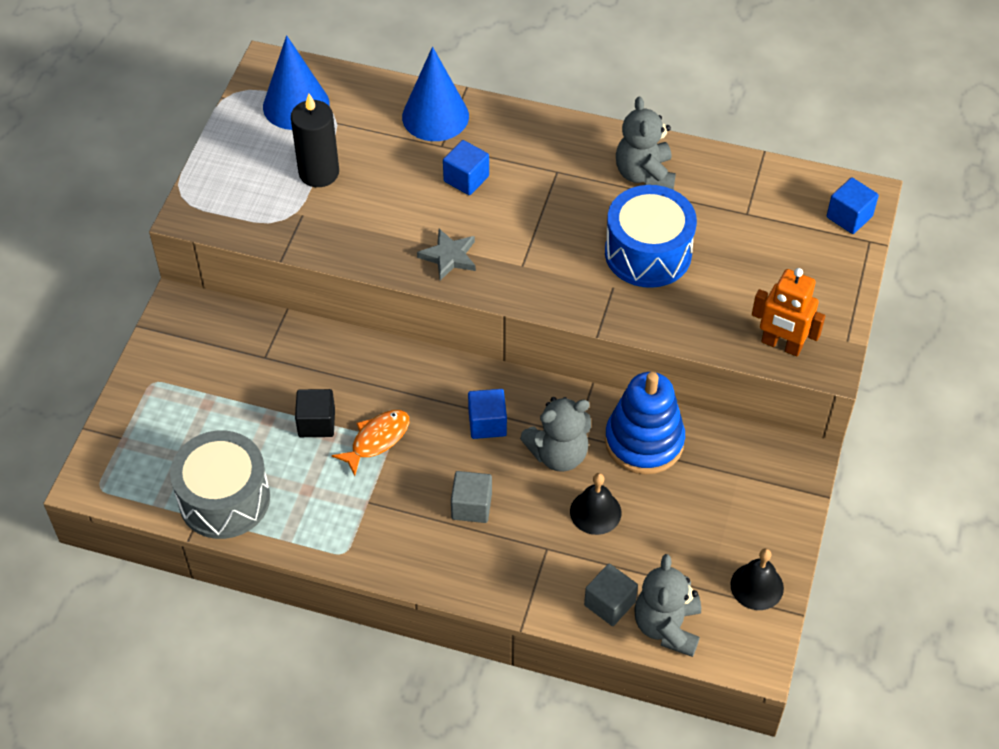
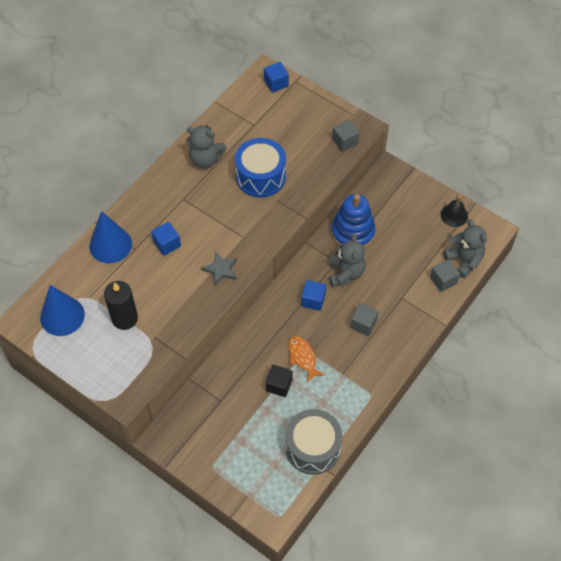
camera: 70 degrees left, 5 degrees up
black bell [570,473,622,535] -> none
grey teddy bear [634,554,701,657] -> grey teddy bear turned 150 degrees counterclockwise [443,220,487,278]
orange robot [752,268,825,357] -> grey cube [332,120,360,152]

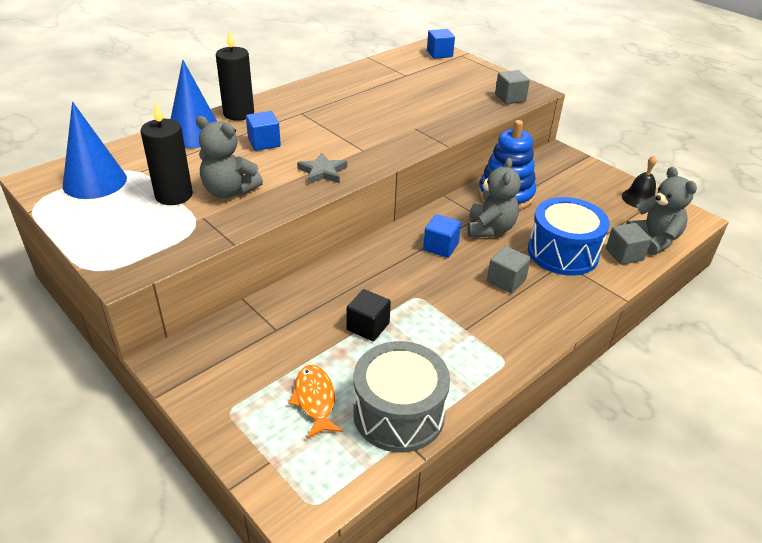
camera: 10 degrees right, 20 degrees down
grey teddy bear [186,125,226,168] -> grey teddy bear moved to [196,116,263,198]
blue drum [235,138,286,197] -> blue drum moved to [528,197,610,276]
orange fish [289,336,325,383] -> orange fish moved to [288,365,342,439]
none -> black candle [216,30,254,120]

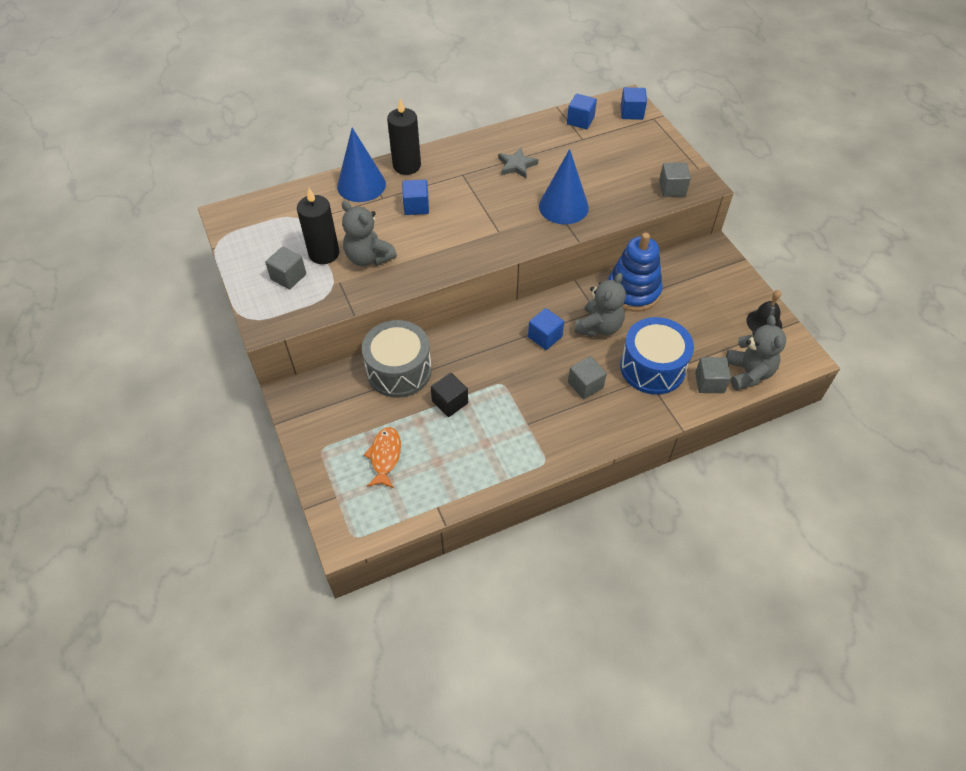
camera: 20 degrees right, 15 degrees up
blue cone [63,102,127,199] -> blue cone moved to [539,149,589,225]
grey star [297,152,347,184] -> grey star moved to [498,148,538,178]
grey drum [353,341,450,452] -> grey drum moved to [362,320,432,398]
none -> grey cube [265,246,306,289]
none -> blue cube [567,94,597,129]

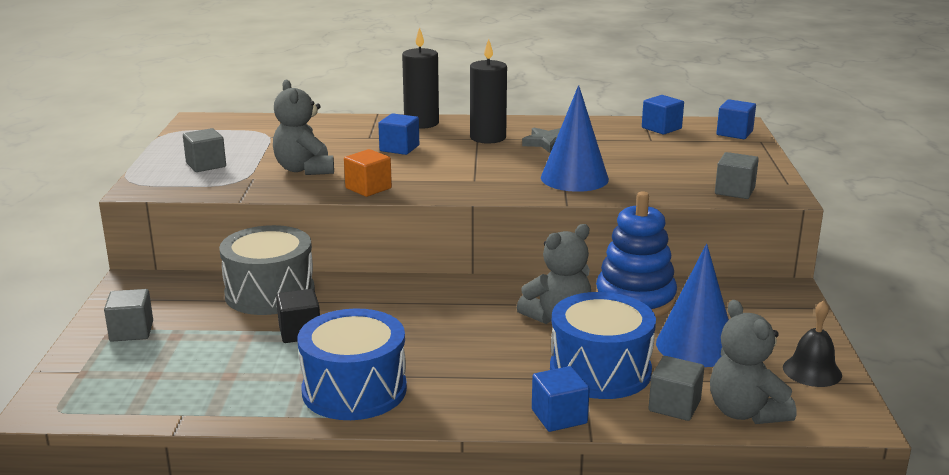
camera: 25 degrees right, 30 degrees down
black candle [297,188,339,264] -> black candle moved to [470,39,507,144]
blue cone [337,128,386,202] -> blue cone moved to [656,244,729,367]
orange fish [364,427,401,488] -> none
blue cube [528,308,564,350] -> blue cube moved to [532,366,590,432]
grey cube [568,356,607,399] -> grey cube moved to [104,289,153,342]
grey teddy bear [726,315,786,390] -> grey teddy bear turned 135 degrees clockwise [710,300,796,424]
none -> blue drum [297,308,407,420]
none -> orange cube [344,149,392,197]

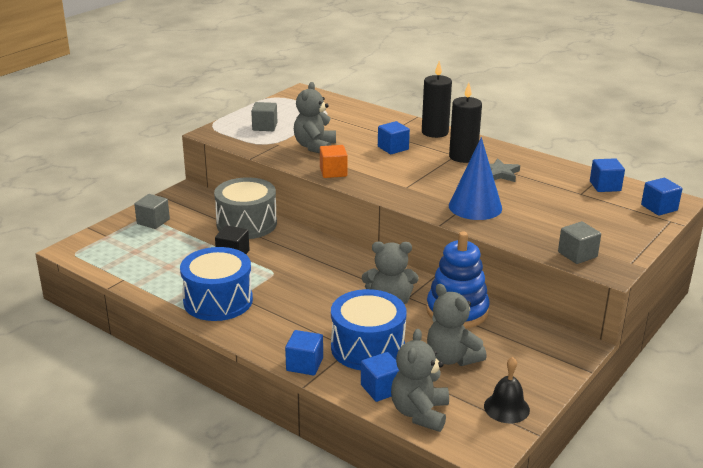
camera: 35 degrees right, 5 degrees up
grey cube [649,356,704,421] -> blue cube [361,352,399,402]
blue cone [656,244,729,367] -> grey teddy bear [427,284,487,366]

